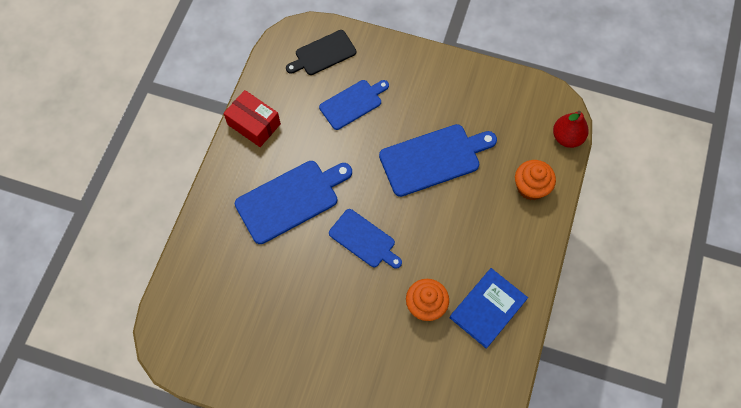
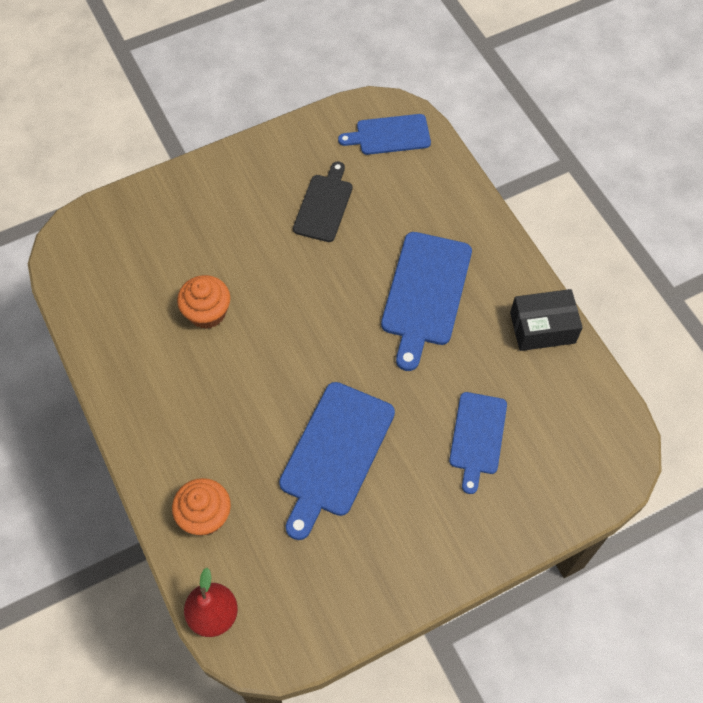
camera: 135 degrees right, 5 degrees down
red box [223,90,281,147] -> black box [510,289,583,351]
black cutting board [286,30,356,75] -> black cutting board moved to [293,161,352,242]
blue cutting board [329,209,402,269] -> blue cutting board moved to [338,114,431,155]
blue book [450,268,528,349] -> none

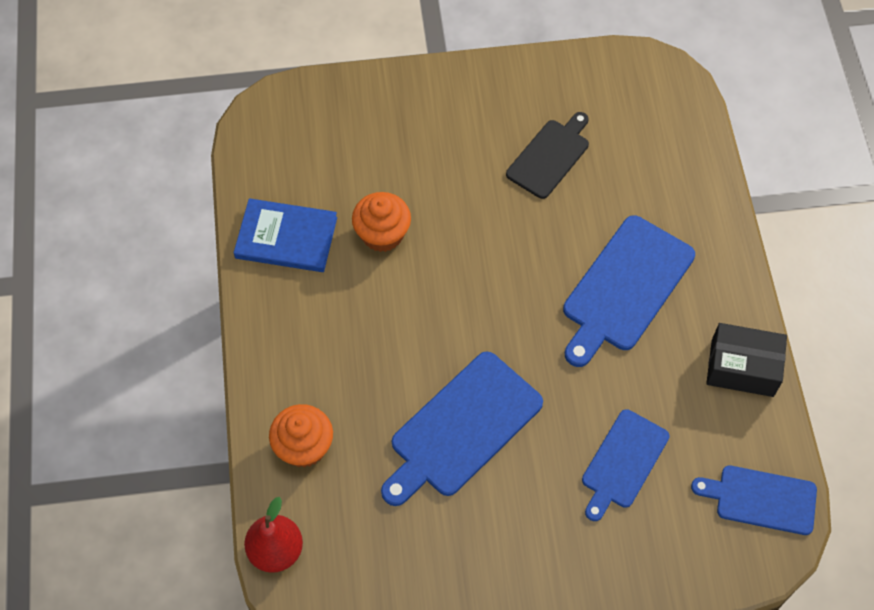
camera: 20 degrees right, 0 degrees up
blue cutting board [338,114,431,155] -> blue cutting board moved to [691,465,817,535]
none -> blue book [234,198,337,272]

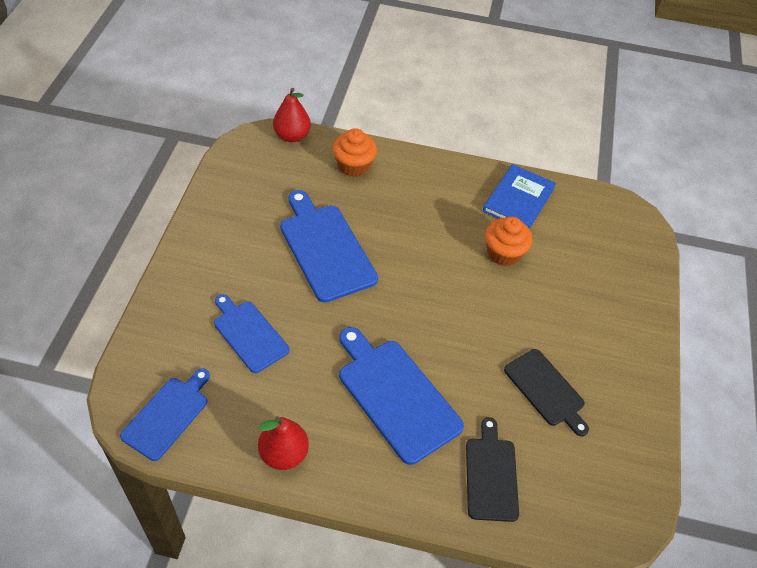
camera: 105 degrees right, 10 degrees down
black box [706,323,787,397] -> red pear [258,416,309,470]
none -> black cutting board [466,417,519,522]

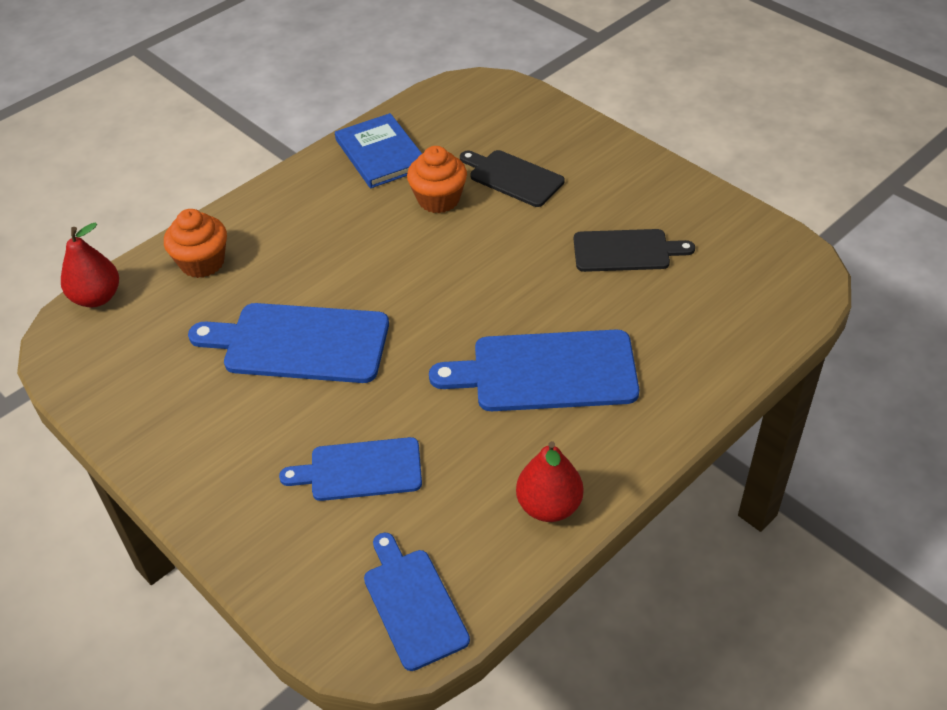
camera: 50 degrees left, 5 degrees down
black cutting board [466,417,519,522] -> black cutting board moved to [460,150,565,207]

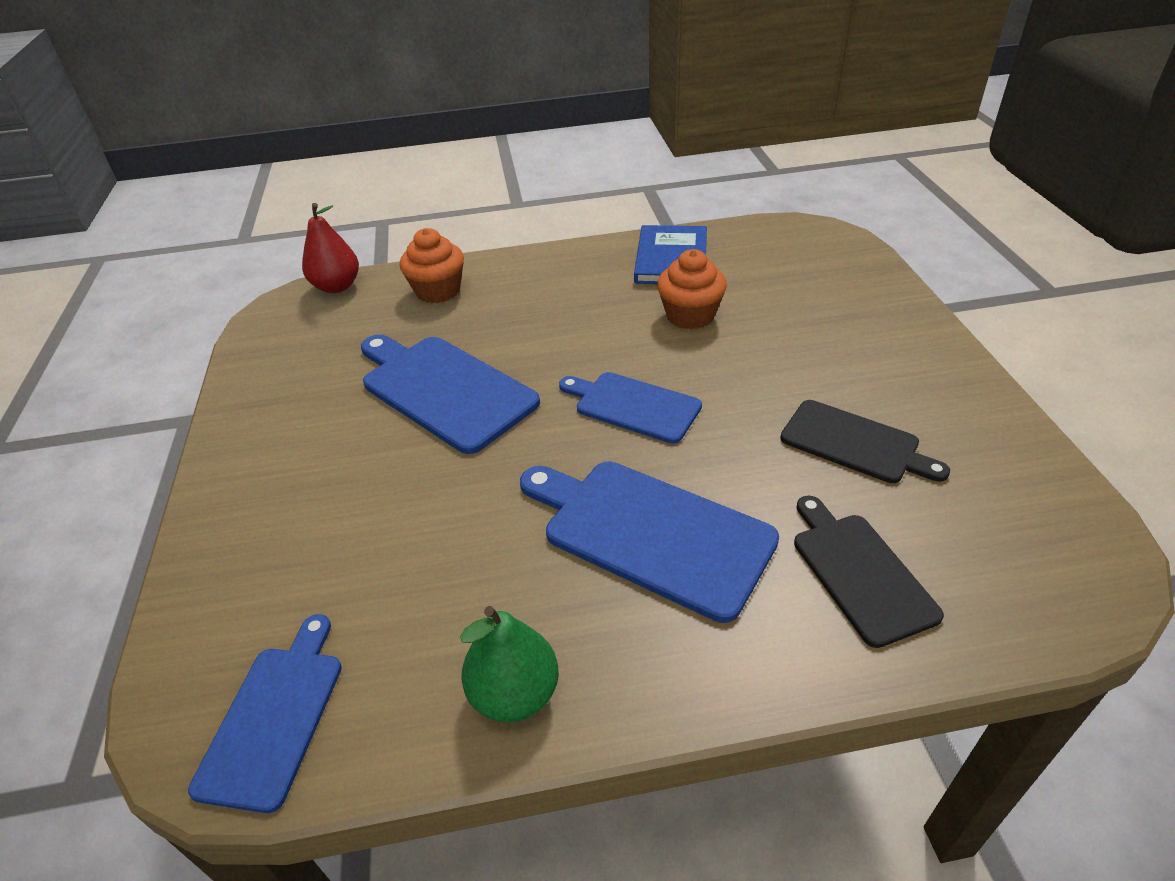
camera: 35 degrees right, 5 degrees down
blue cutting board [279,437,422,501] -> blue cutting board moved to [559,372,702,444]
black cutting board [460,150,565,207] -> black cutting board moved to [794,496,944,648]
red pear [516,441,583,522] -> green pear [460,606,559,722]

